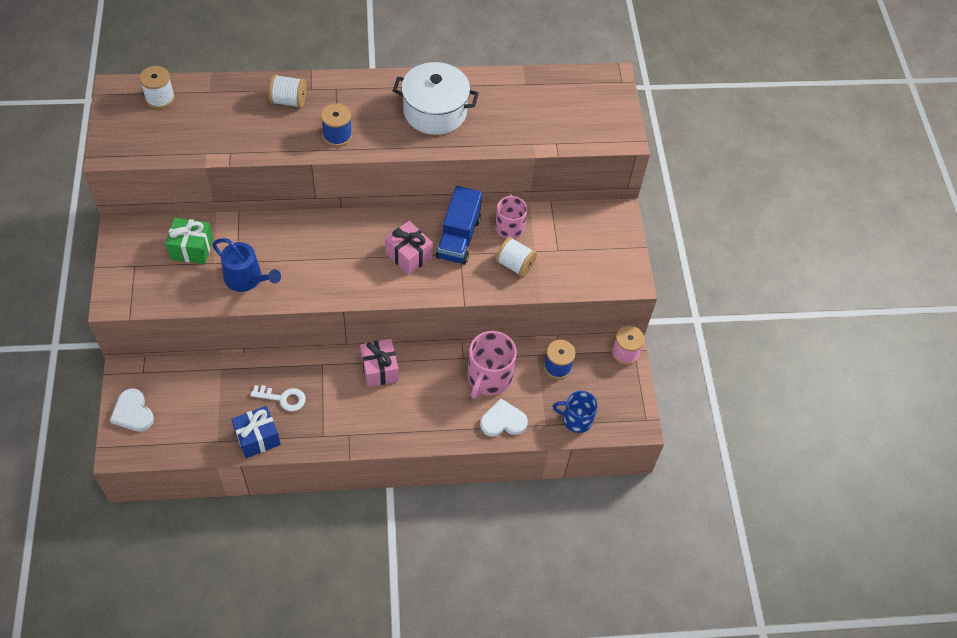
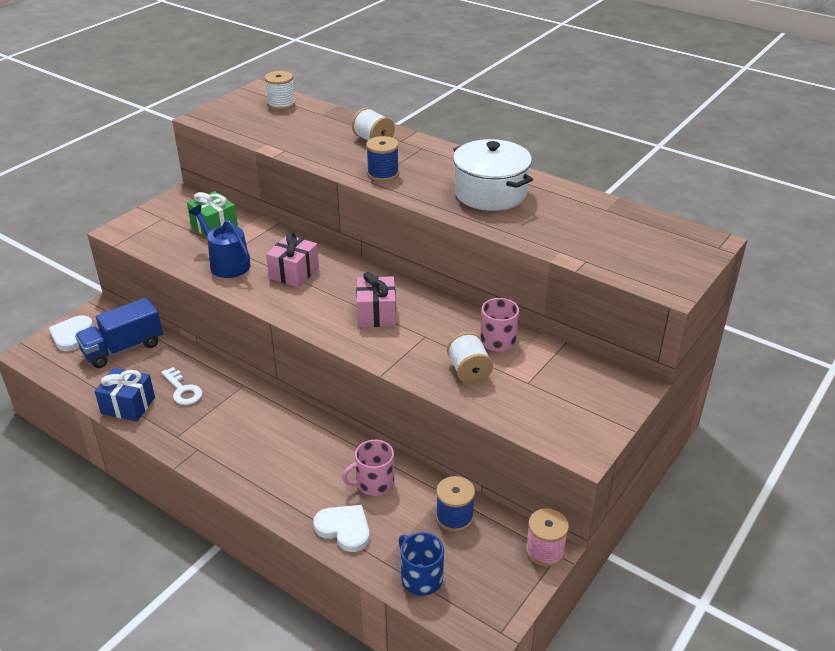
camera: 45 degrees right, 20 degrees down
blue watering can [212,238,281,292] -> blue watering can turned 150 degrees clockwise [189,205,251,278]
pink gift [360,339,399,387] -> pink gift moved to [266,232,319,288]
blue truck [436,186,482,265] -> blue truck moved to [75,297,163,368]
pink mug [467,331,517,399] -> pink mug [342,440,394,496], size x0.66

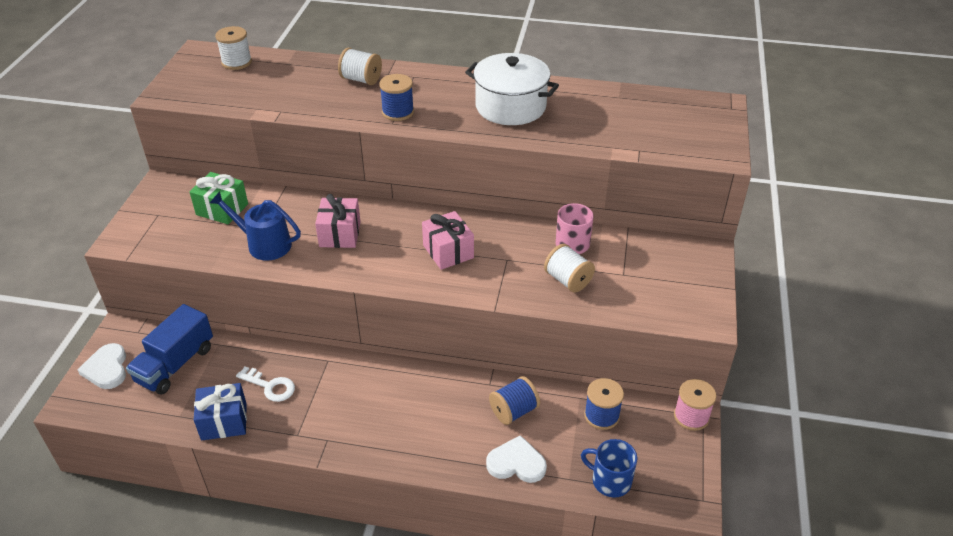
camera: 25 degrees left, 5 degrees up
pink mug [342,440,394,496] -> blue spool [489,376,540,425]

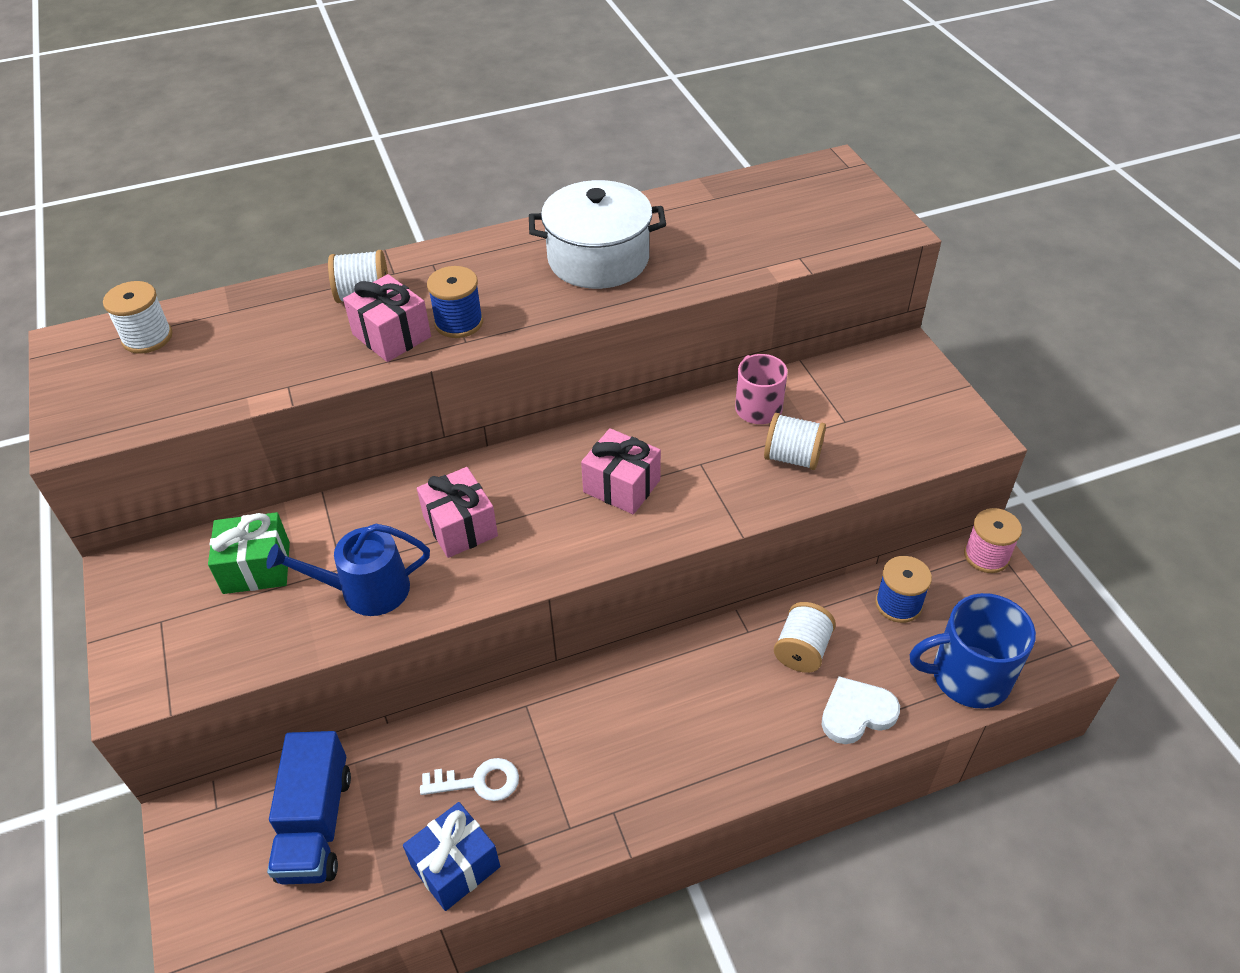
camera: 30 degrees left, 5 degrees up
white heart [77,343,126,389] -> none
blue spool [489,376,540,425] -> white spool [774,602,836,673]
blue mug [581,439,637,498] -> blue mug [910,593,1036,709], size x1.52
none -> pink gift [343,274,431,362]

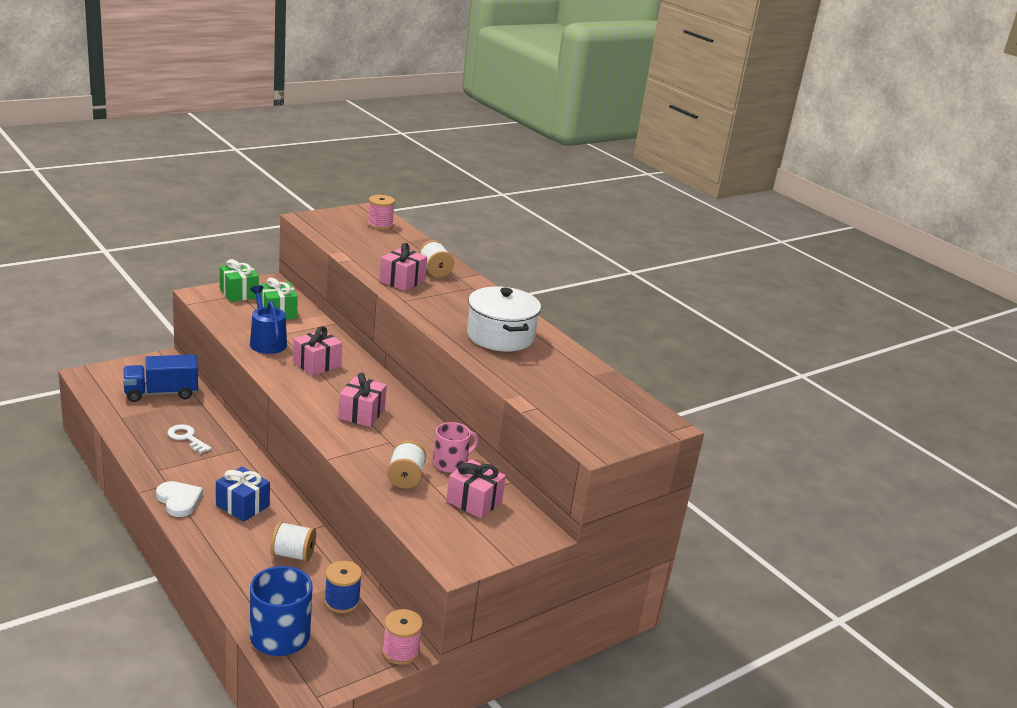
camera: 70 degrees right, 20 degrees down
white spool [103,281,172,354] -> pink spool [367,195,395,230]
blue gift [403,802,500,911] -> blue gift moved to [216,467,270,522]
white key [420,758,519,801] -> white key turned 150 degrees clockwise [168,424,212,453]
blue spool [427,266,483,338] -> none
white heart [821,676,900,744] -> white heart moved to [156,481,203,517]
none -> green gift [220,259,259,302]
none -> pink gift [447,459,506,519]

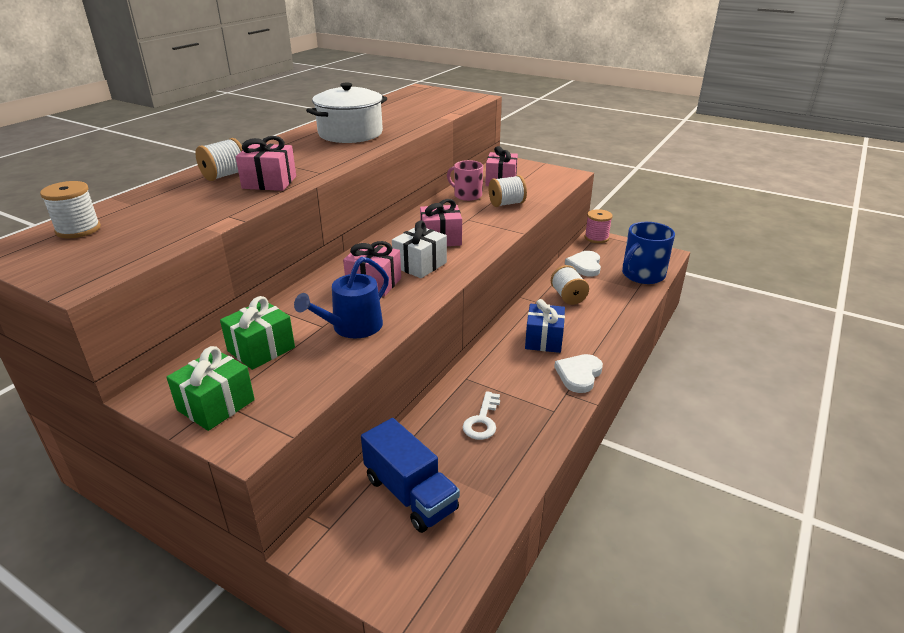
camera: 110 degrees left, 5 degrees up
blue spool [324,561,362,613] -> white heart [565,251,601,277]
pink spool [367,195,395,230] -> white spool [40,181,101,238]
none -> white gift [392,221,447,278]

